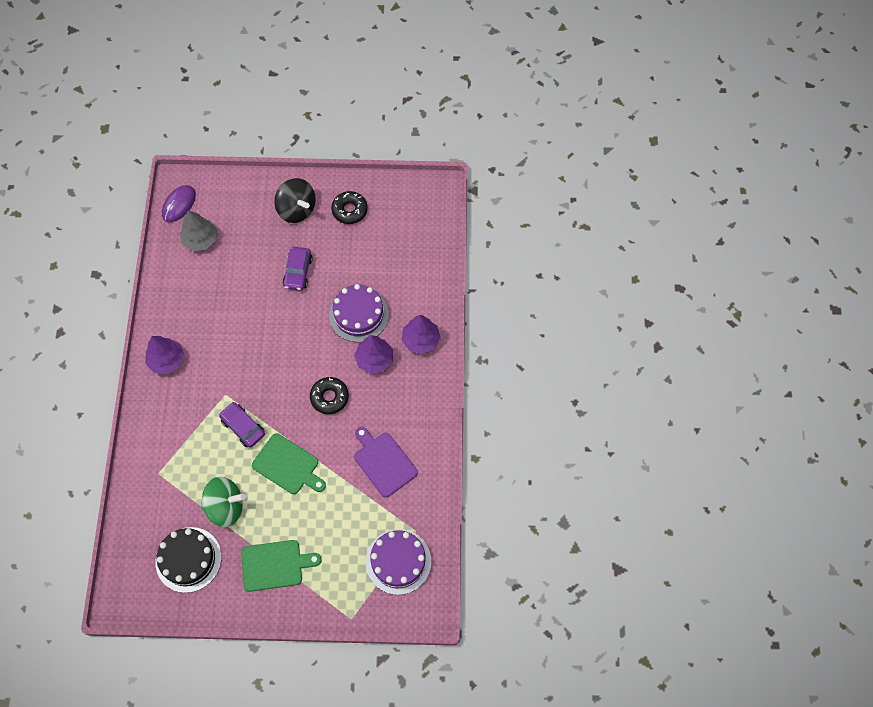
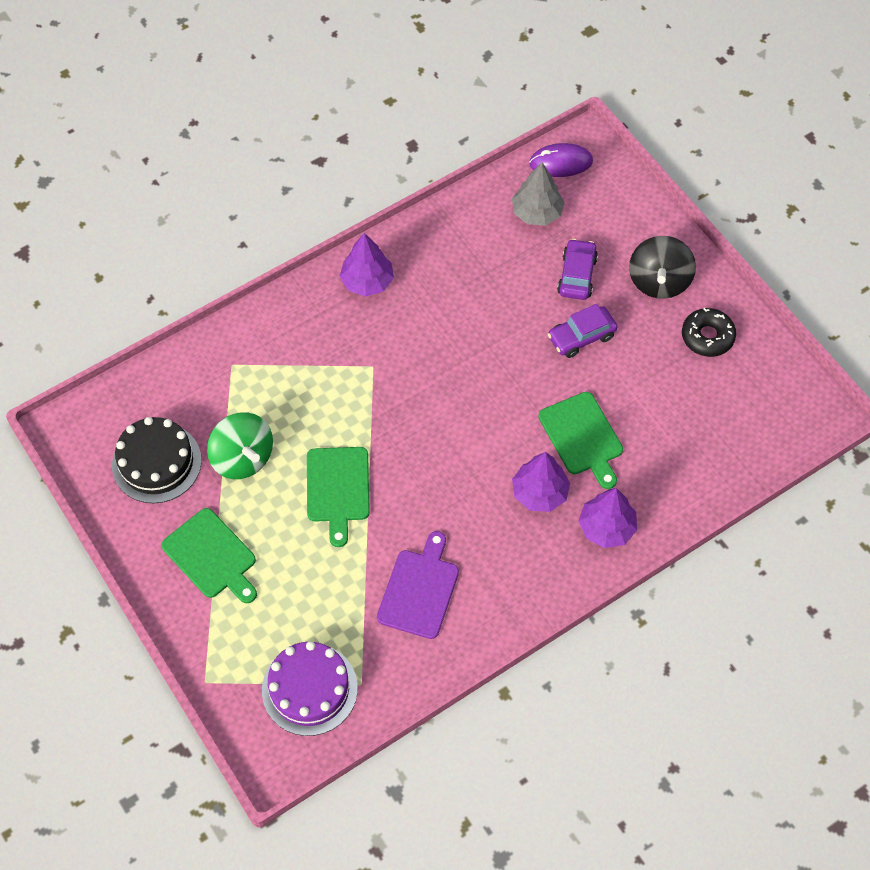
camera: 55 degrees right, 5 degrees down
purple car [219,402,265,448] -> purple car moved to [557,239,598,300]
black donut [310,377,349,414] -> none
purple cake [329,284,389,342] -> green cutting board [538,392,623,489]

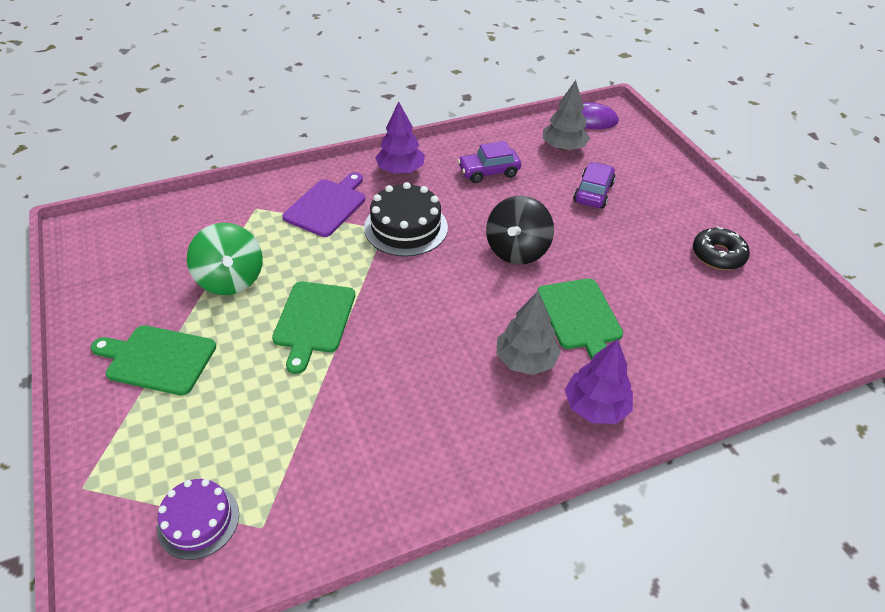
camera: 10 degrees right, 15 degrees down
black cake [112,417,202,503] -> black cake moved to [364,182,448,257]
green cutting board [161,508,257,603] -> green cutting board turned 135 degrees clockwise [91,325,216,396]
purple cake [262,641,358,736] -> purple cake [157,479,239,560], size x0.66
purple cutting board [377,531,459,639] -> purple cutting board moved to [283,172,365,237]
purple tree [512,452,570,512] -> grey tree [496,291,561,375]
purple car [547,304,617,358] -> purple car moved to [458,141,521,183]
black spinning top [629,236,696,299] -> black spinning top moved to [486,195,554,265]

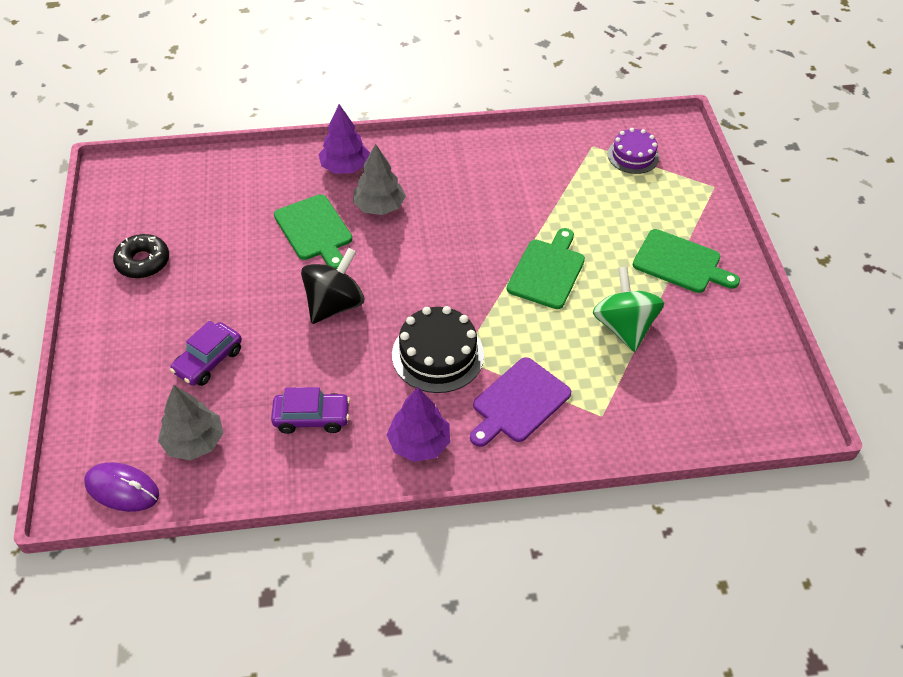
camera: 165 degrees left, 5 degrees up
green cutting board [537,278,623,360] -> green cutting board turned 150 degrees clockwise [274,194,352,269]

